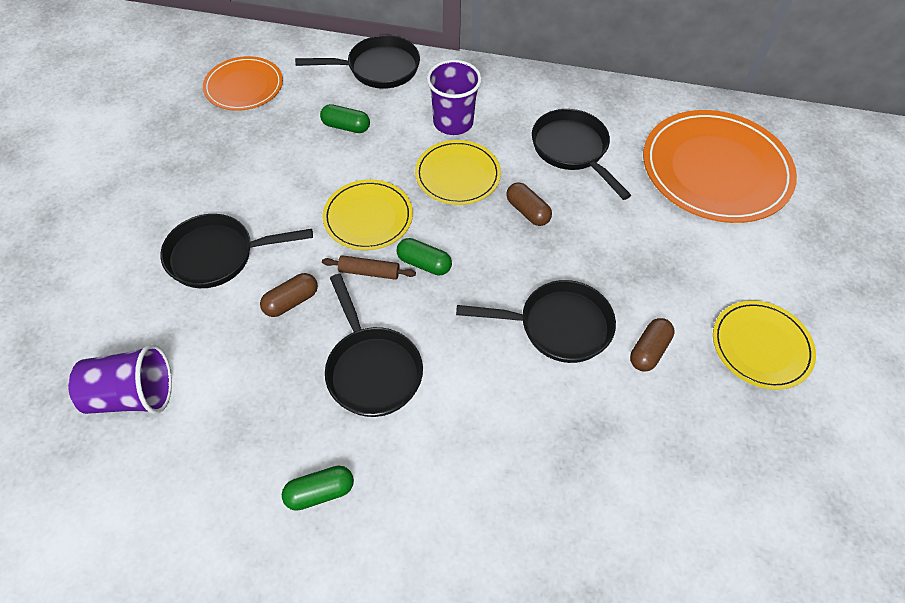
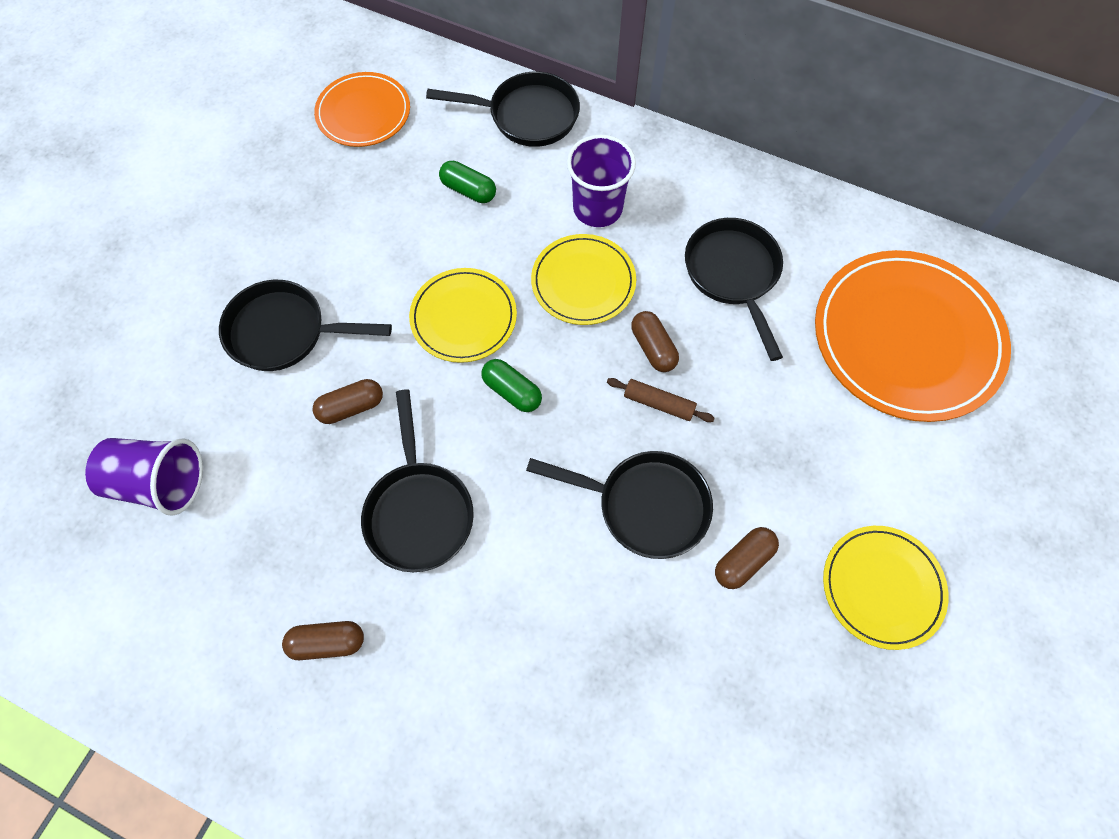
camera: 15 degrees right, 10 degrees up
green capsule [282,466,354,511] -> brown capsule [282,621,364,660]
brown rolling pin [322,255,416,280] -> brown rolling pin moved to [607,378,715,422]

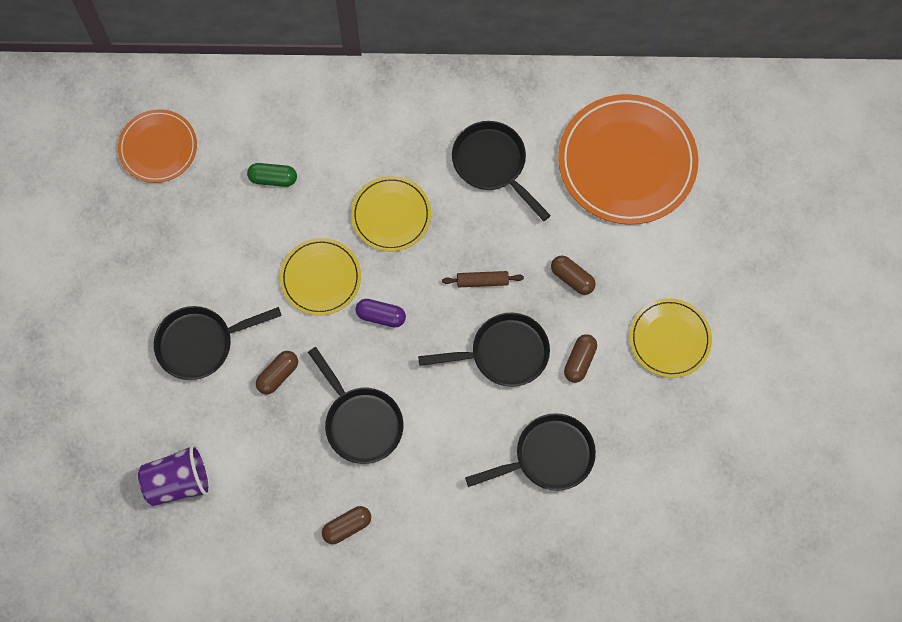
camera: 25 degrees left, 5 degrees up
black pan [426,72,580,147] -> black pan moved to [465,413,596,491]
green capsule [481,359,542,412] -> purple capsule [356,299,406,328]
purple cup [567,134,636,227] -> none
brown capsule [631,311,679,372] -> brown capsule moved to [551,256,596,295]

